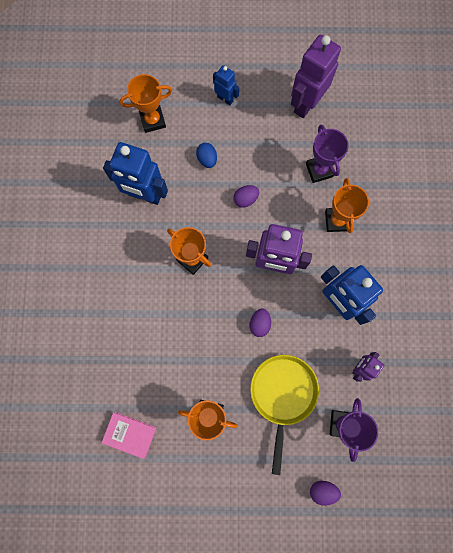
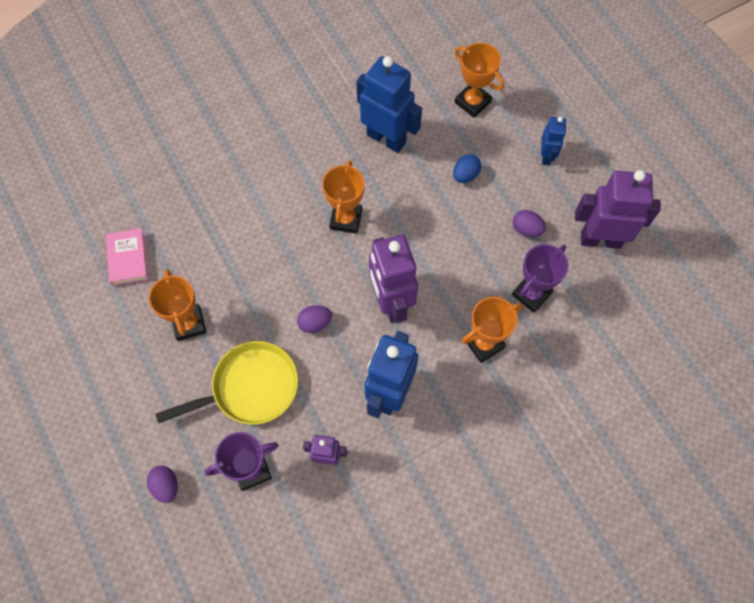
camera: 60 degrees right, 10 degrees down
blue robot [103,142,168,205] -> blue robot turned 135 degrees clockwise [356,56,422,153]
purple egg [233,185,259,208] -> purple egg moved to [513,210,546,237]

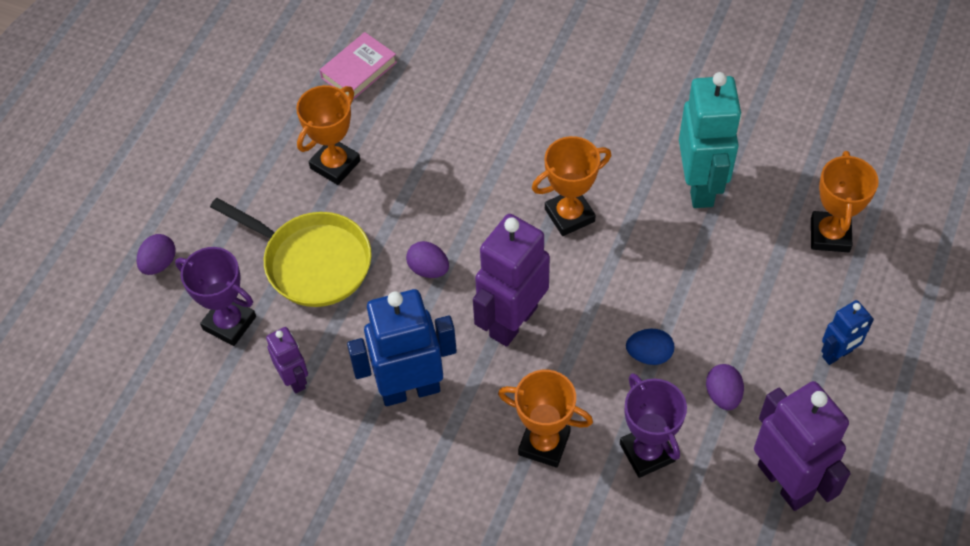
camera: 55 degrees right, 10 degrees down
blue robot [356,56,422,153] -> turquoise robot [679,72,742,208]
blue egg [453,154,481,183] -> blue egg moved to [626,329,674,365]
purple trophy [512,244,568,313] -> purple trophy turned 60 degrees clockwise [620,373,687,478]

